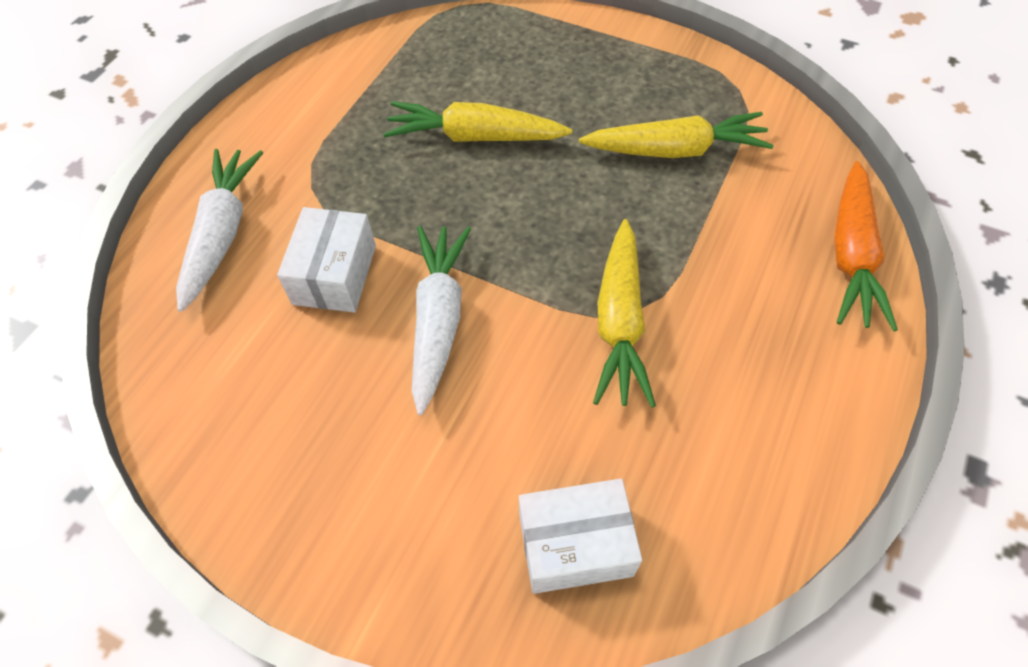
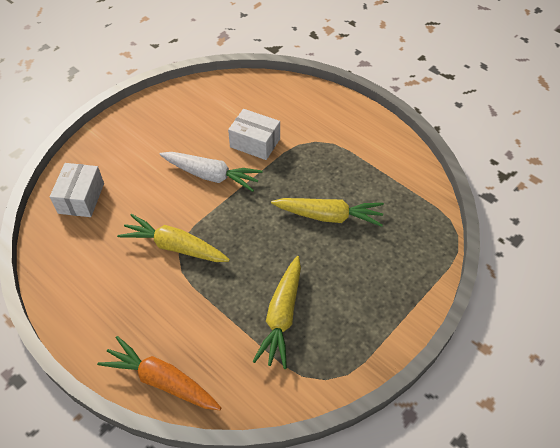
camera: 105 degrees right, 5 degrees down
white carrot [176,149,263,312] -> none
yellow carrot [383,101,572,142] -> yellow carrot turned 75 degrees clockwise [271,198,384,227]

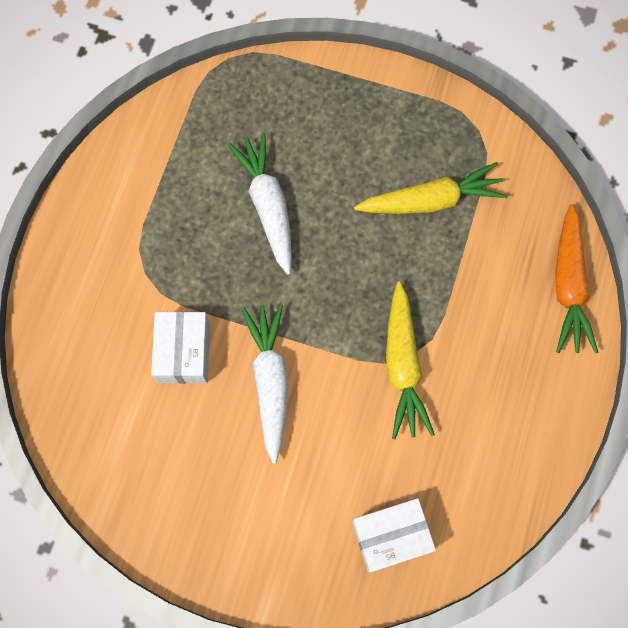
camera: 115 degrees left, 20 degrees up
yellow carrot [271,198,384,227] -> white carrot [227,132,292,275]

